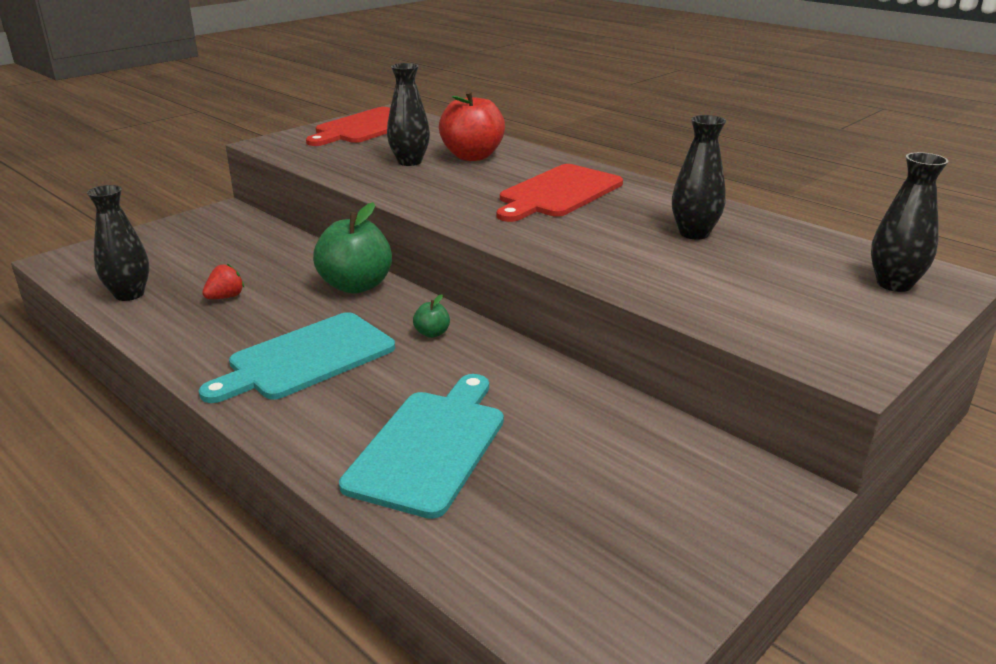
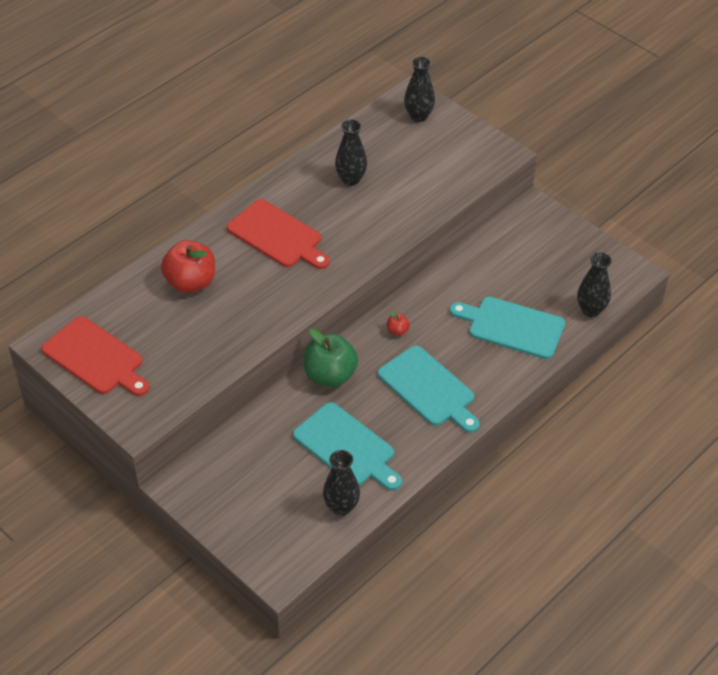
camera: 90 degrees left, 20 degrees up
red strawberry [202,264,244,299] -> turquoise cutting board [293,402,402,491]
black vase [387,63,430,166] -> black vase moved to [577,252,612,317]
green apple [413,294,450,338] -> red apple [387,311,410,336]

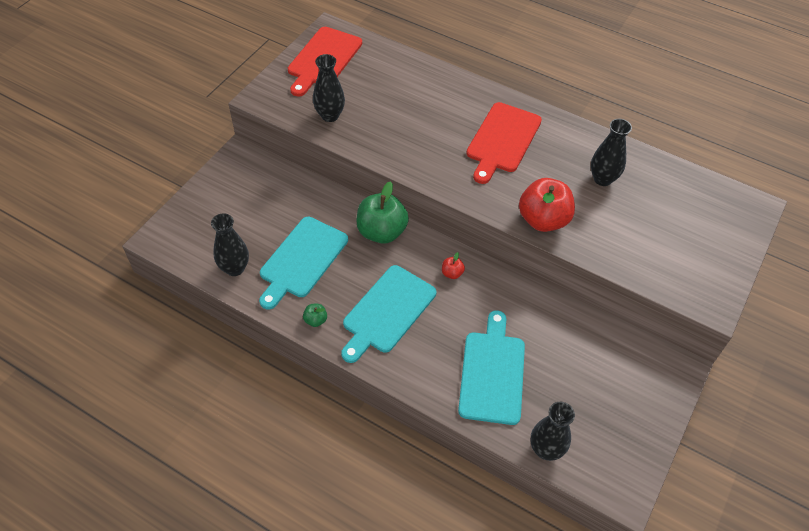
camera: 75 degrees right, 5 degrees up
red apple [161,240,215,293] -> red apple moved to [519,178,575,232]
black vase [404,56,435,122] -> black vase moved to [313,54,345,122]
none -> green apple [303,304,327,327]

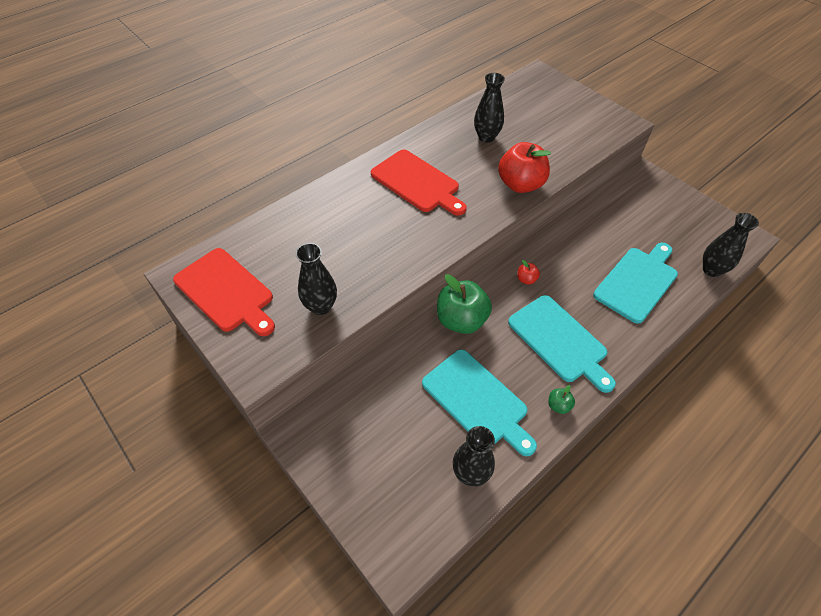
camera: 70 degrees left, 0 degrees up
turquoise cutting board [458,310,525,425] -> turquoise cutting board turned 105 degrees clockwise [593,243,678,324]

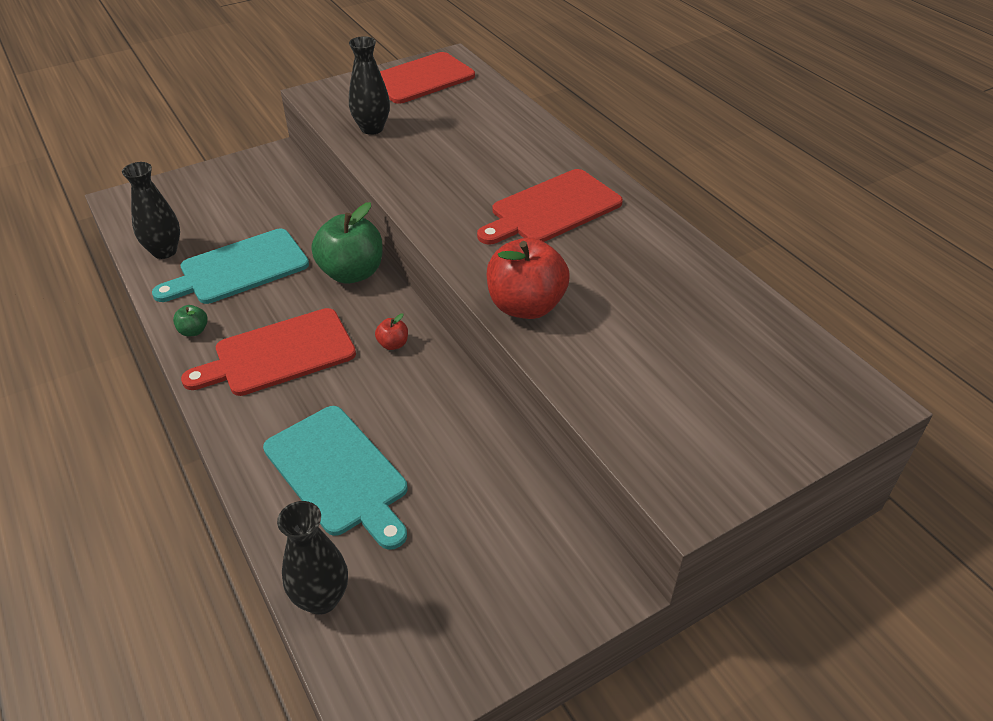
camera: 100 degrees right, 10 degrees down
black vase [474,73,505,143] -> none
turquoise cutting board [508,295,616,393] -> red cutting board [181,308,356,396]

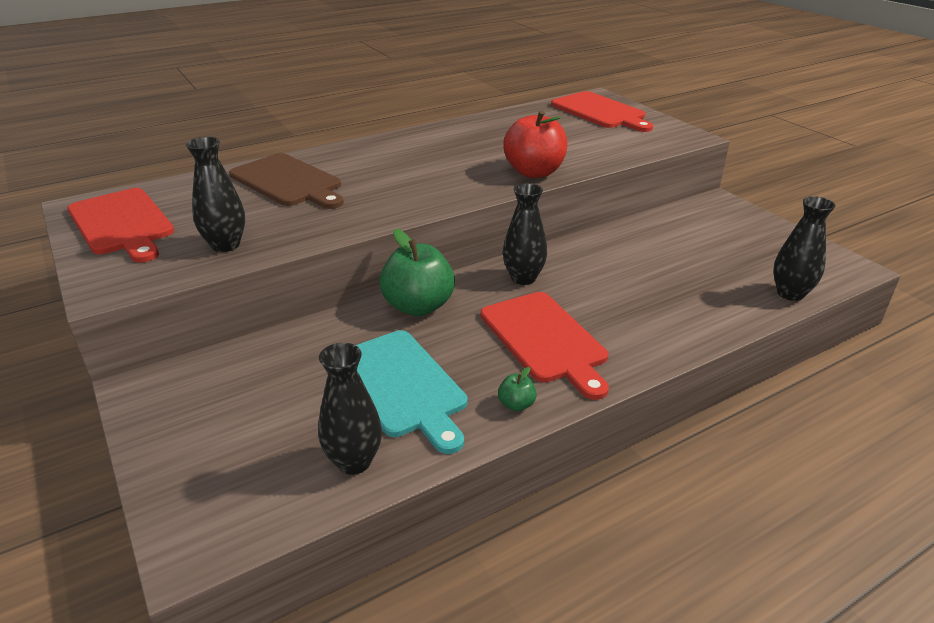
camera: 90 degrees left, 10 degrees down
turquoise cutting board [263,406,408,550] -> none
red apple [375,313,408,350] -> black vase [503,183,547,285]
red cutting board [477,169,623,244] -> red cutting board moved to [551,91,653,132]
none -> brown cutting board [229,153,344,209]

